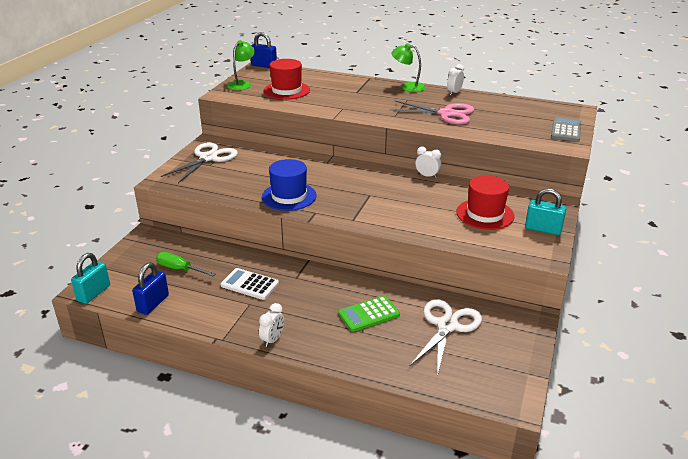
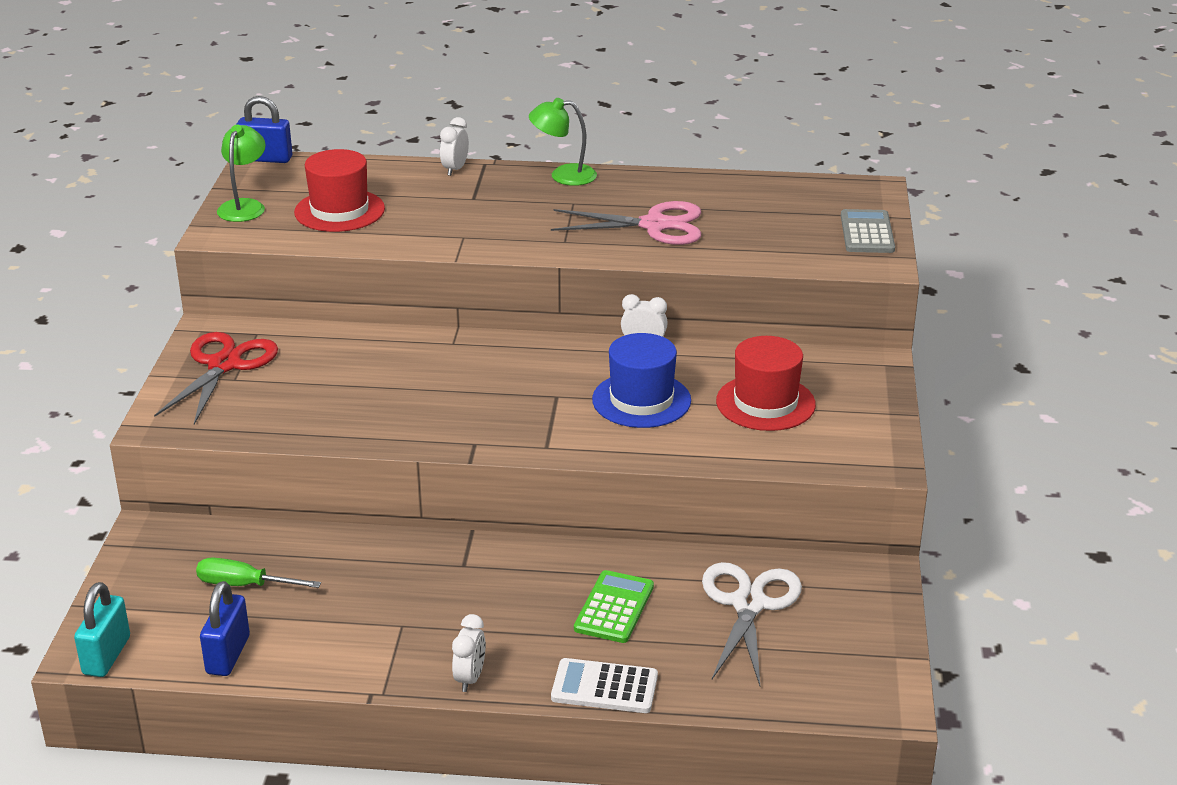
camera: 15 degrees left, 0 degrees up
white scissors [161,142,238,183] -> red scissors [154,332,278,425]
white calculator [220,268,279,300] -> white calculator moved to [551,658,658,713]
blue hat [262,159,317,211] -> blue hat moved to [592,333,691,428]
green calculator [338,296,400,332] -> green calculator turned 150 degrees clockwise [574,570,654,643]
white clock [447,64,464,96] -> white clock moved to [440,117,469,176]
turquoise padlock [525,188,566,235] -> none

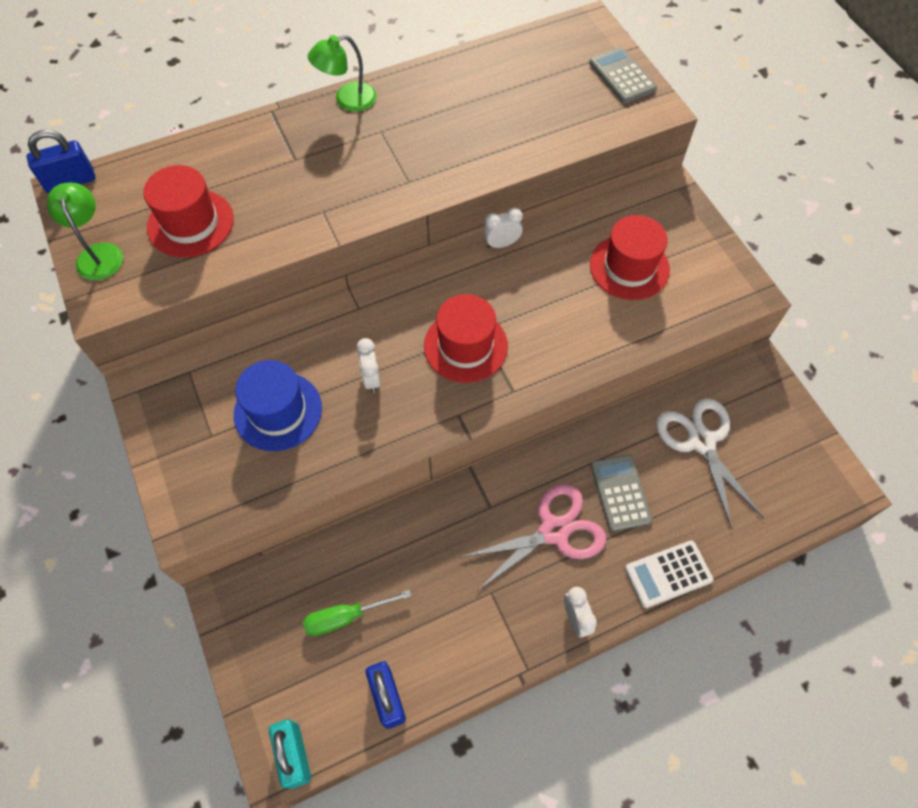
camera: 30 degrees left, 30 degrees up
red scissors [154,332,278,425] -> none
white clock [440,117,469,176] -> white clock moved to [357,338,380,393]
pink scissors [551,201,701,245] -> pink scissors moved to [461,484,606,591]
green calculator [574,570,654,643] -> grey calculator [591,455,653,531]
blue hat [592,333,691,428] -> blue hat moved to [234,360,322,451]
none -> red hat [424,294,508,383]

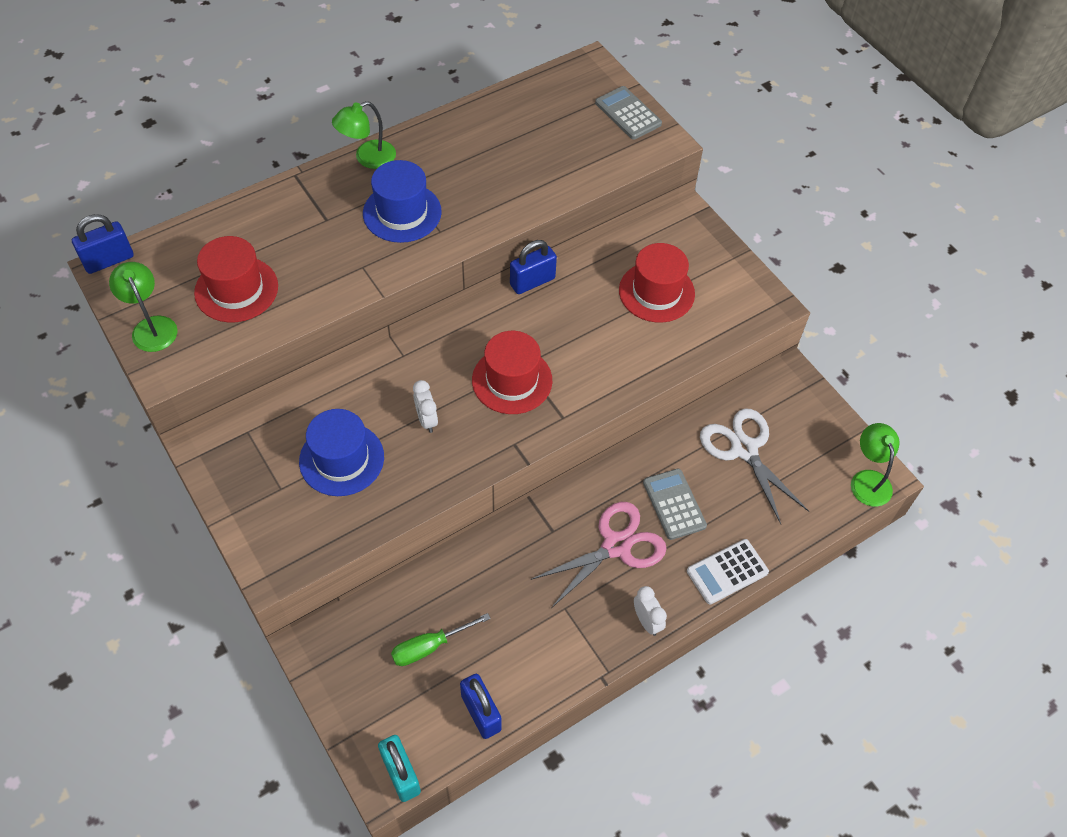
camera: 10 degrees left, 5 degrees down
white clock [483,208,523,248] -> blue padlock [510,240,557,294]
none -> blue hat [363,160,442,243]
none -> green lamp [851,423,899,507]

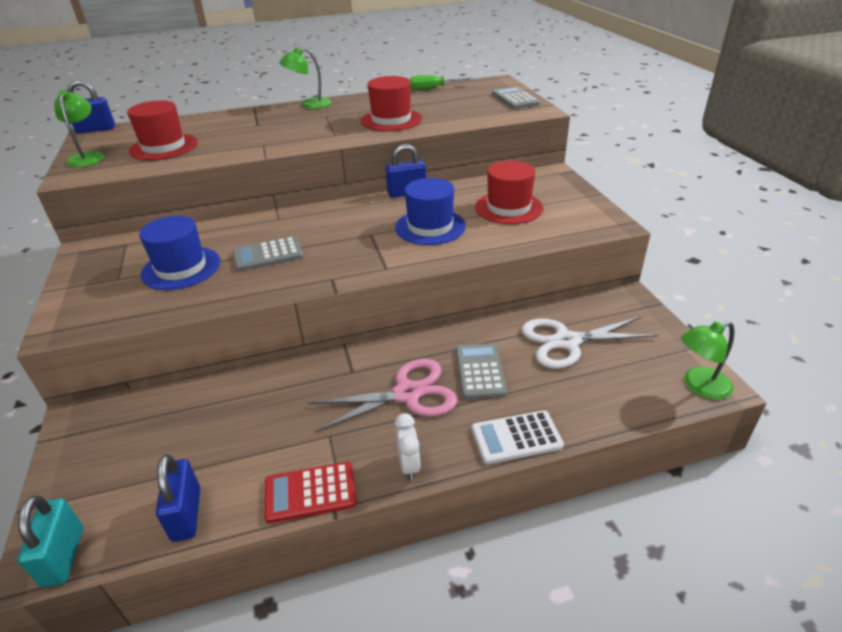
camera: 20 degrees right, 20 degrees down
blue hat [363,160,442,243] -> blue hat moved to [395,178,466,245]
green screwdriver [391,613,491,666] -> green screwdriver moved to [409,75,474,90]
white clock [413,380,438,433] -> grey calculator [233,236,304,271]
red hat [472,331,552,414] -> red hat moved to [361,76,422,131]
white scissors [700,409,809,524] -> white scissors turned 90 degrees counterclockwise [521,316,658,369]
green lamp [851,423,899,507] -> green lamp turned 120 degrees counterclockwise [681,321,734,399]
none -> red calculator [264,462,357,523]

